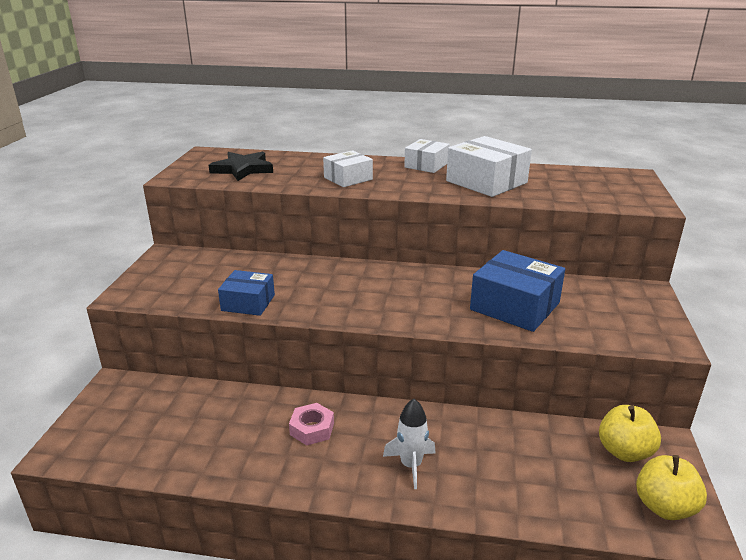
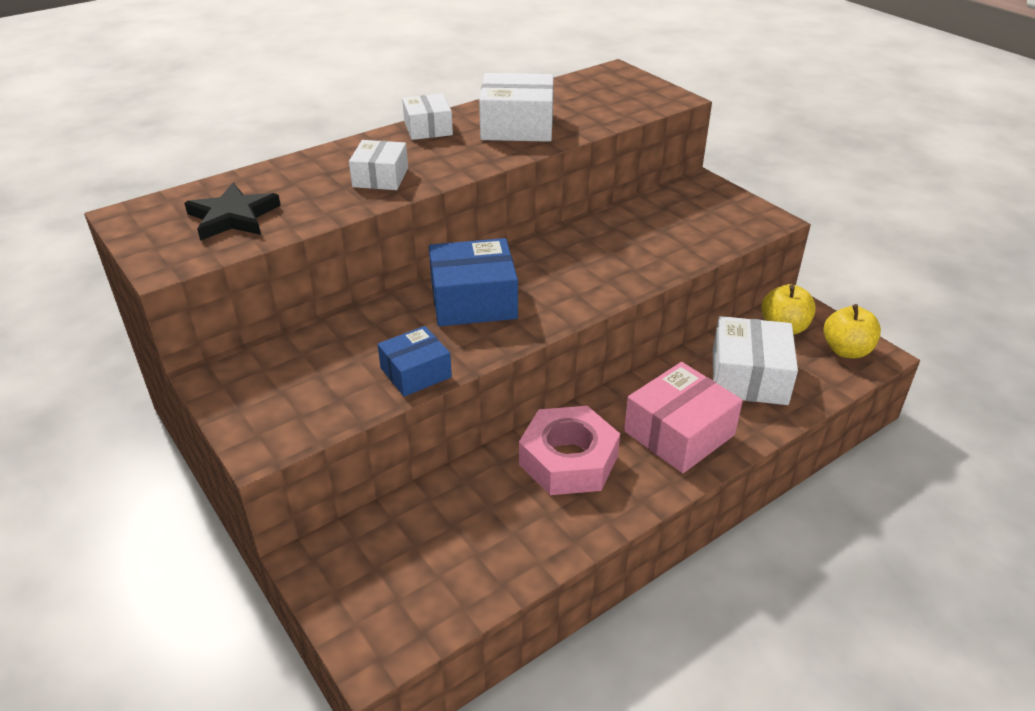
camera: 45 degrees left, 10 degrees up
pink nut [289,403,334,445] -> pink nut [519,406,620,495], size x1.92
white rocket [383,399,436,489] -> pink box [624,362,743,473]
blue box [470,250,565,332] -> blue box moved to [429,238,518,326]
none -> white box [713,316,798,405]

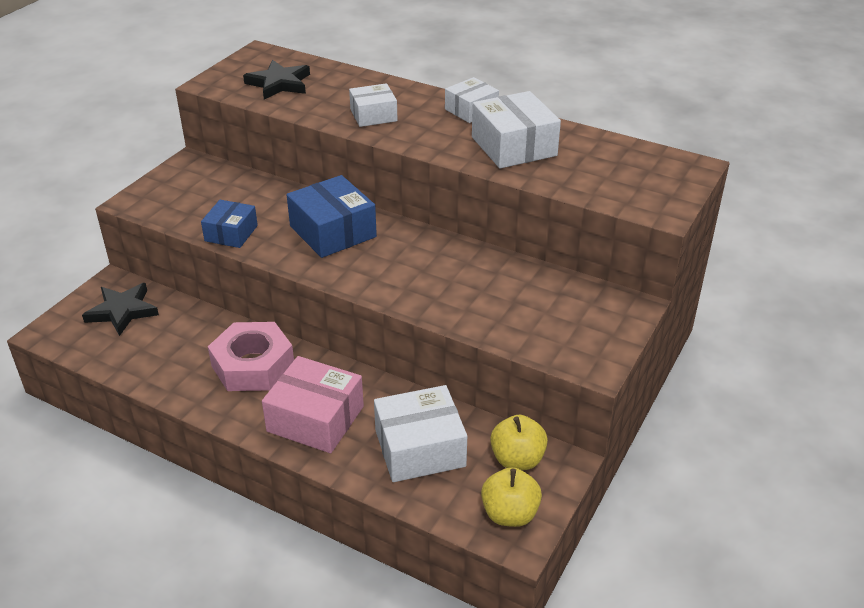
camera: 65 degrees right, 0 degrees up
blue box [377,326,452,397] -> blue box turned 75 degrees clockwise [201,200,258,248]
none -> black star [82,283,159,336]

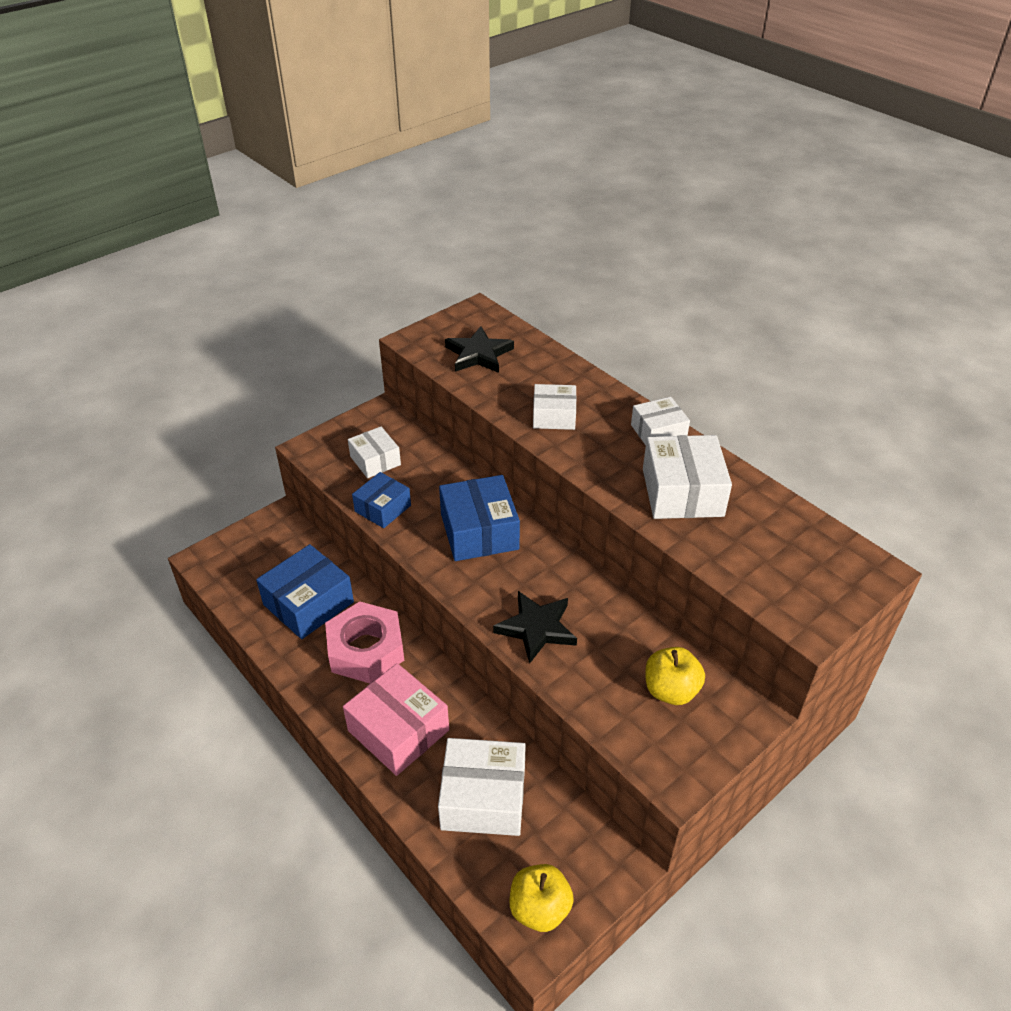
camera: 20 degrees right, 5 degrees up
black star [82,283,159,336] -> black star moved to [493,591,577,664]
yellow apple [490,415,548,470] -> yellow apple moved to [646,647,705,705]
none -> blue box [256,544,354,639]
none -> white box [348,427,401,478]

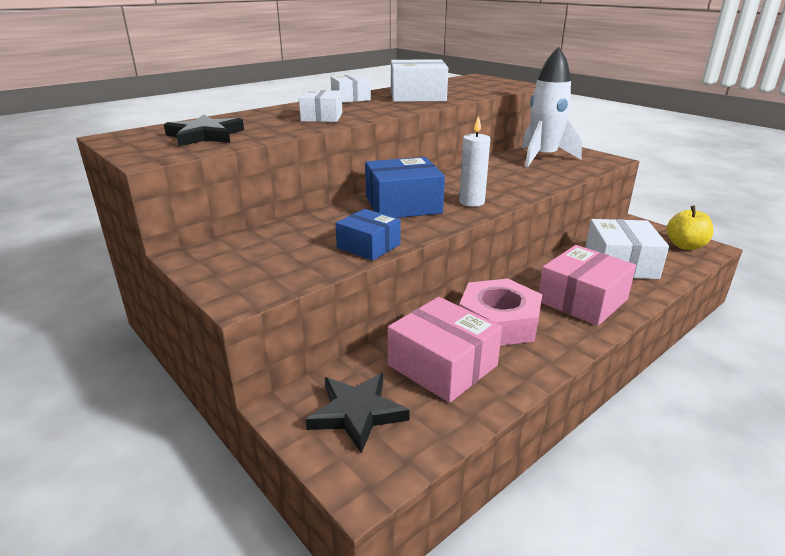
camera: 90 degrees left, 15 degrees down
blue box [256,544,354,639] -> pink box [388,297,502,403]
white box [348,427,401,478] -> none
black star [493,591,577,664] -> black star moved to [305,373,410,454]
yellow apple [646,647,705,705] -> white rocket [522,46,582,167]
none -> white candle [459,115,490,207]

